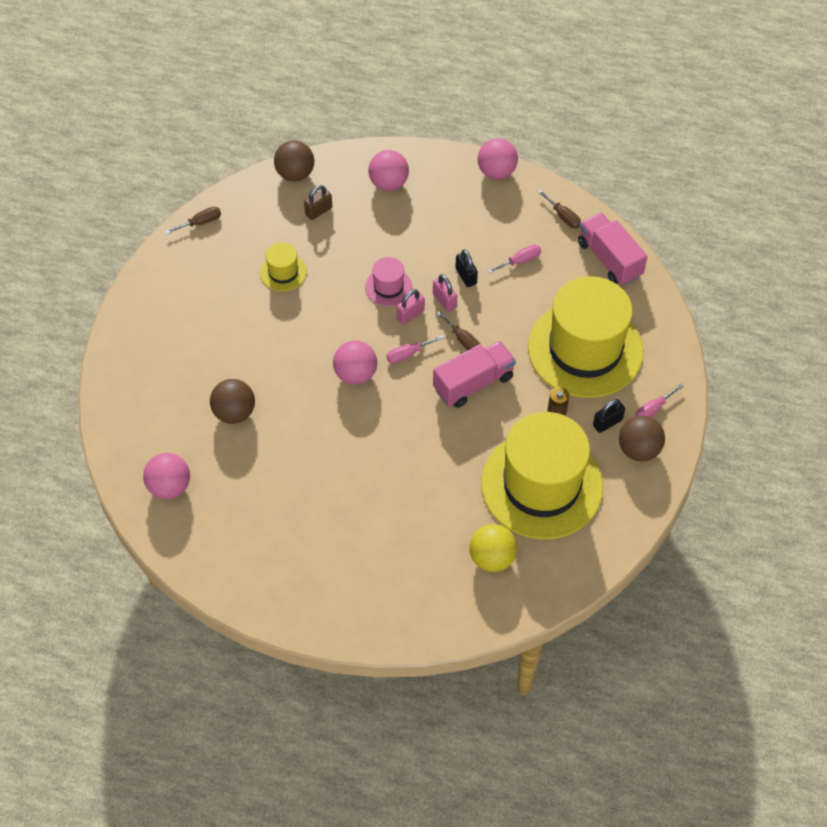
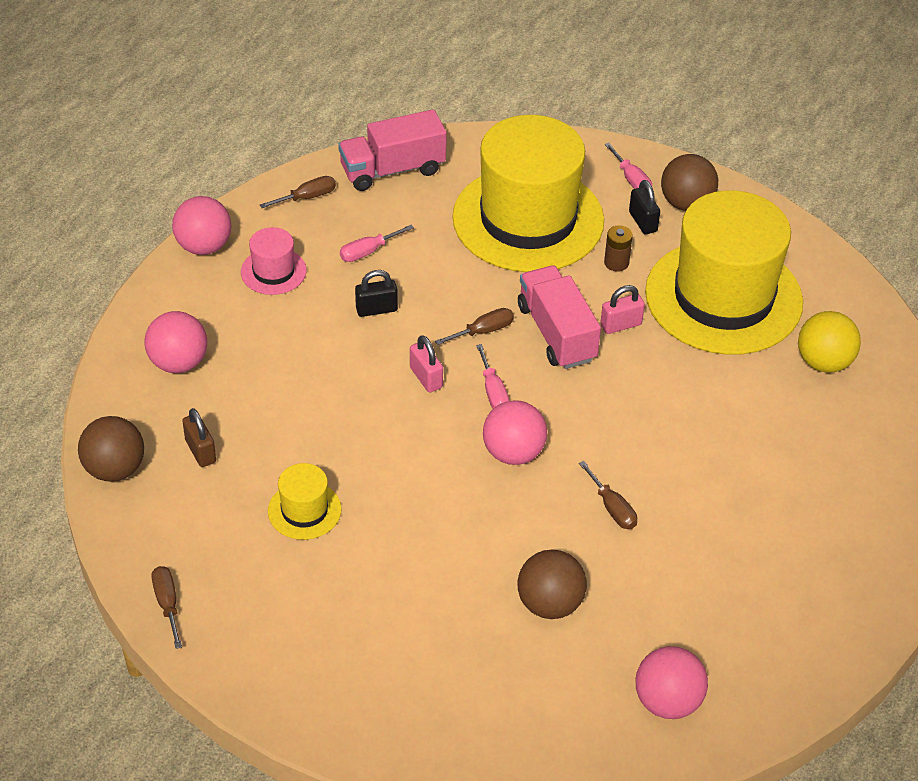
camera: 80 degrees left, 10 degrees down
pink hat [365,257,412,306] -> pink hat moved to [241,227,307,295]
pink padlock [433,274,457,312] -> pink padlock moved to [600,285,645,334]
pink screwdriver [488,245,541,273] -> pink screwdriver turned 105 degrees counterclockwise [340,225,414,262]
none -> brown screwdriver [579,461,637,529]

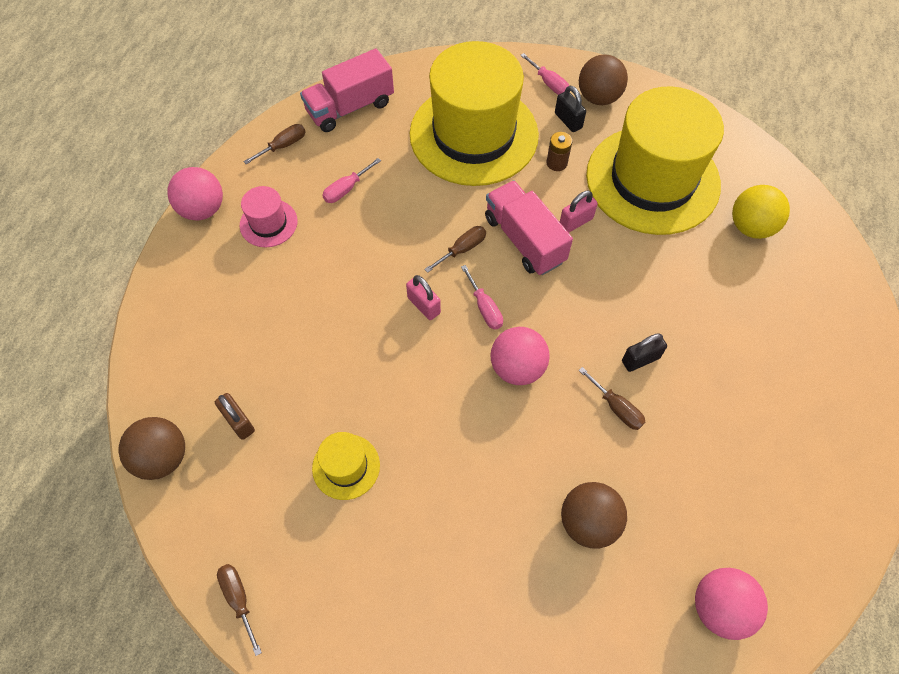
camera: 10 degrees left, 15 degrees up
pink ball [144,311,207,373] -> none
black padlock [355,270,398,317] -> black padlock moved to [622,333,667,372]

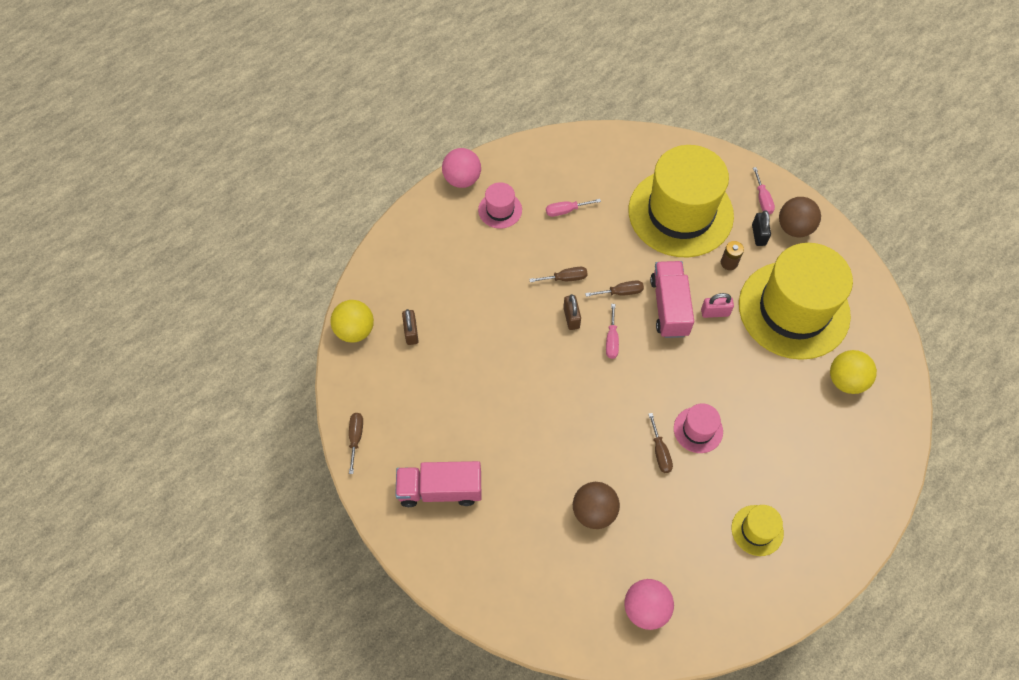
camera: 30 degrees right, 0 degrees up
brown ball [118,417,185,480] -> yellow ball [331,300,374,343]
brown screwdriver [243,124,305,164] -> brown screwdriver moved to [529,267,588,282]
pink truck [300,48,394,132] -> pink truck moved to [395,461,481,507]
yellow hat [312,432,380,500] -> yellow hat moved to [732,505,784,556]
pink padlock [406,275,441,320] -> brown padlock [563,294,581,330]
pink ball [491,327,549,385] -> none
black padlock [622,333,667,372] -> pink hat [674,403,723,453]

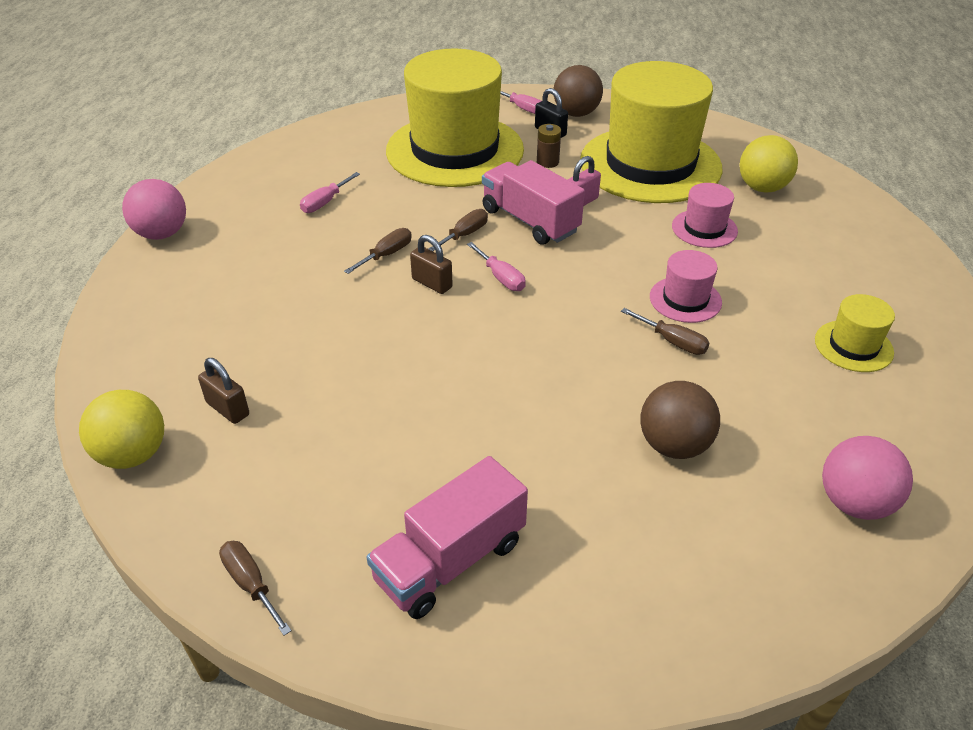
camera: 40 degrees left, 20 degrees down
pink hat [478,182,522,229] -> pink hat moved to [672,183,738,248]

